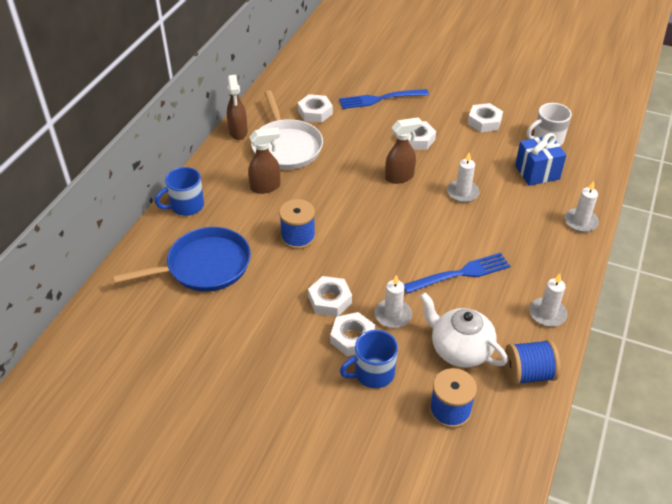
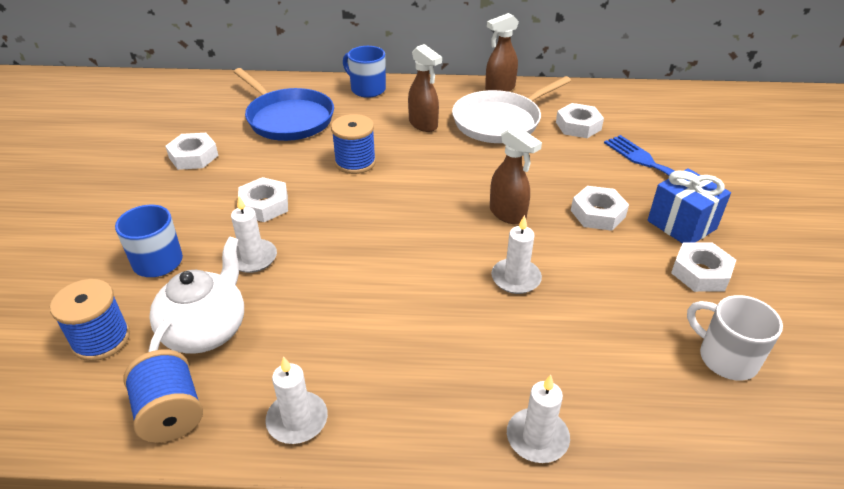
camera: 70 degrees right, 5 degrees down
white nut [330,312,375,356] -> white nut moved to [165,133,219,170]
blue fork [404,253,510,294] -> none
blue gift [515,133,567,186] -> blue gift moved to [648,168,731,243]

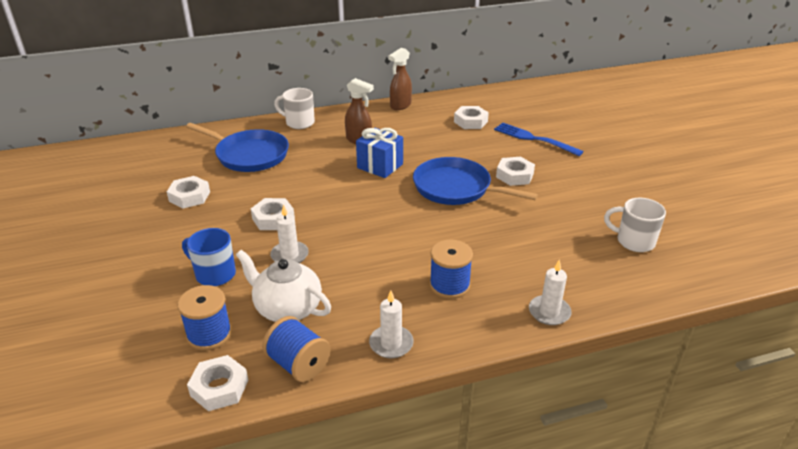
camera: 20 degrees left, 5 degrees down
white teapot [148,237,244,354] -> white teapot turned 60 degrees counterclockwise [236,250,331,322]
blue spool [331,114,376,174] -> blue spool moved to [429,240,473,299]
blue mug [343,46,386,98] -> white mug [274,88,315,129]
white pan [452,76,571,143] -> none
brown spray bottle [490,125,542,224] -> blue pan [413,157,538,205]
white candle [491,215,542,294] -> none
blue gift [648,168,731,243] -> blue gift moved to [356,128,403,178]
white nut [671,242,736,292] -> white nut moved to [187,355,248,411]

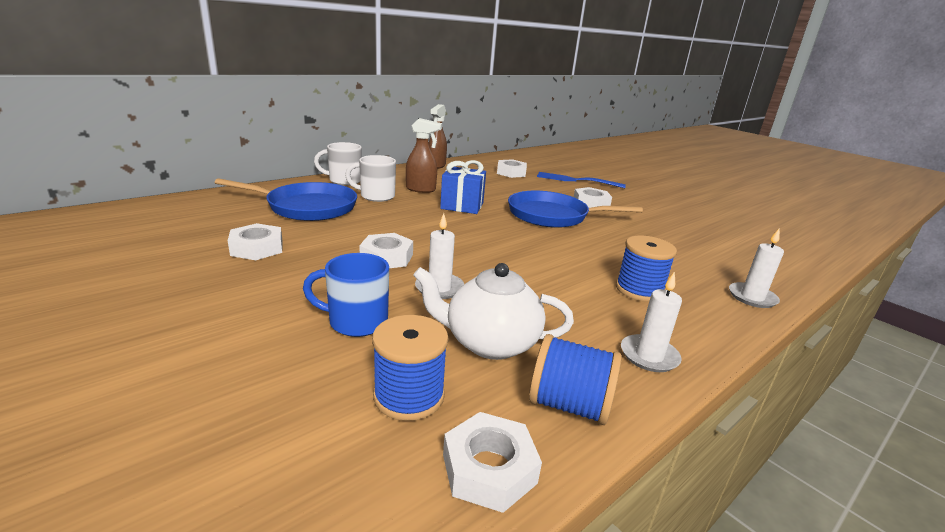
camera: 25 degrees left, 10 degrees down
white mug [604,198,666,252] -> white mug moved to [345,155,396,202]

